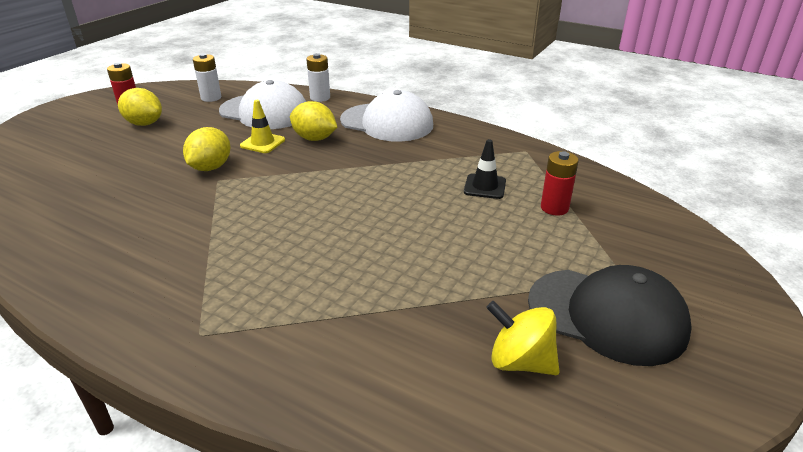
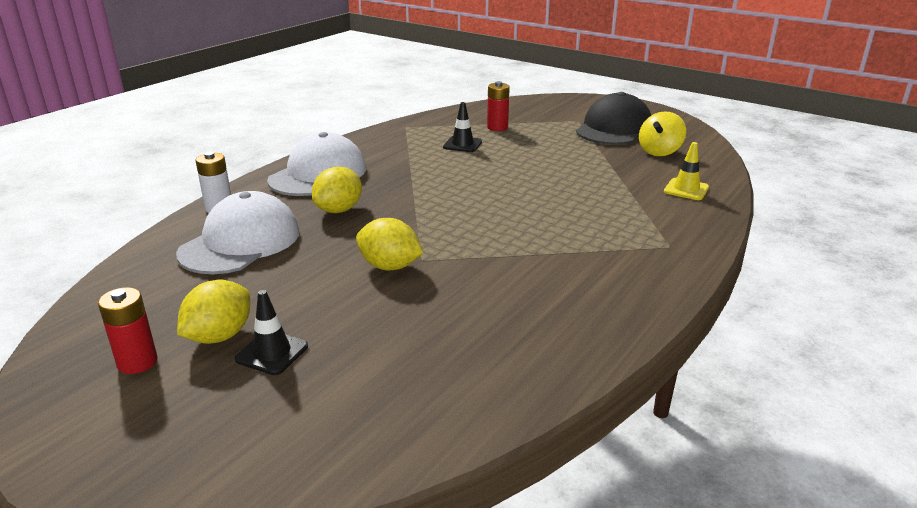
camera: 85 degrees left, 5 degrees down
white battery [193,53,221,102] -> none
yellow traffic cone [240,100,285,153] -> yellow traffic cone moved to [664,142,709,200]
none -> black traffic cone [235,290,308,375]

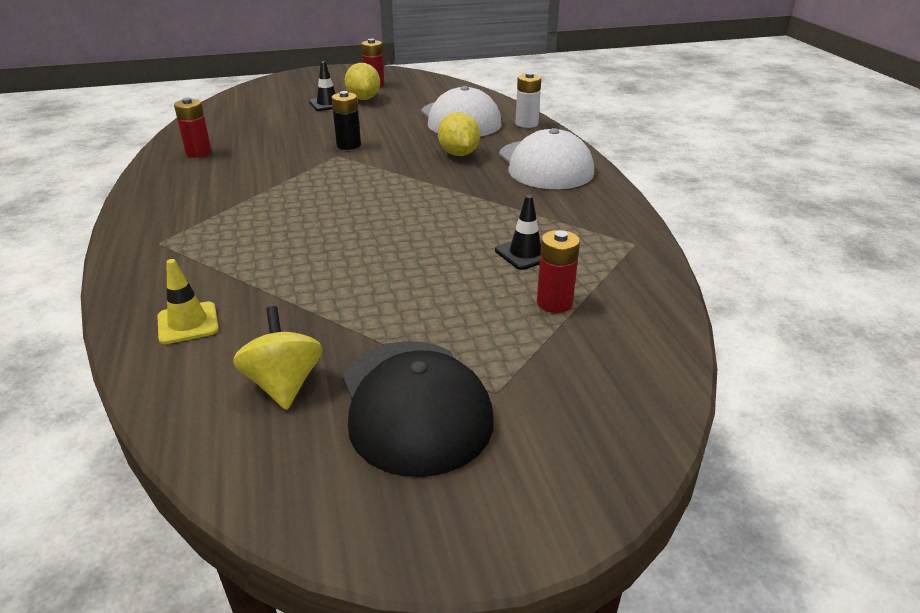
camera: 130 degrees right, 5 degrees up
yellow lemon [356,218,423,270] -> black battery [331,91,361,150]
none -> red battery [174,98,212,158]

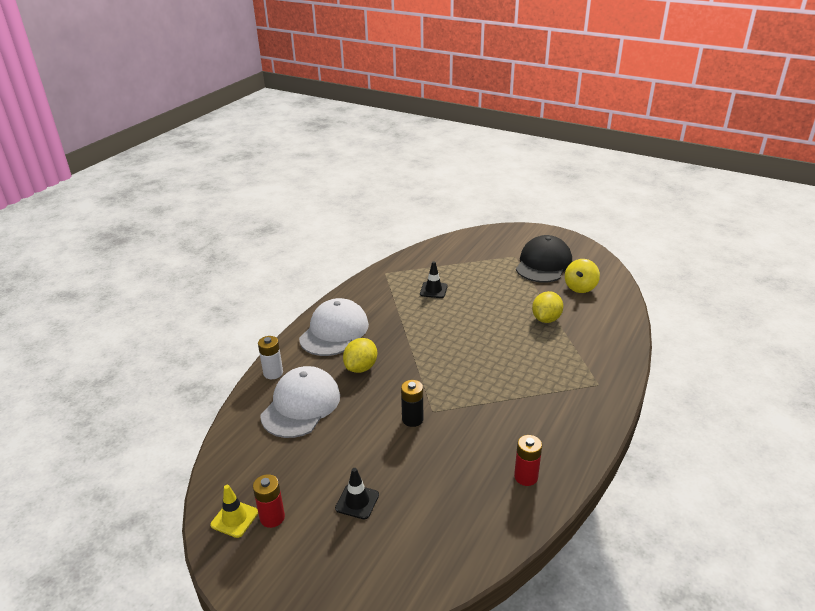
camera: 135 degrees left, 0 degrees up
yellow traffic cone [157,259,219,344] -> yellow traffic cone moved to [210,485,258,538]
yellow lemon [345,63,380,100] -> yellow lemon moved to [532,291,563,323]
red battery [537,230,580,313] -> none

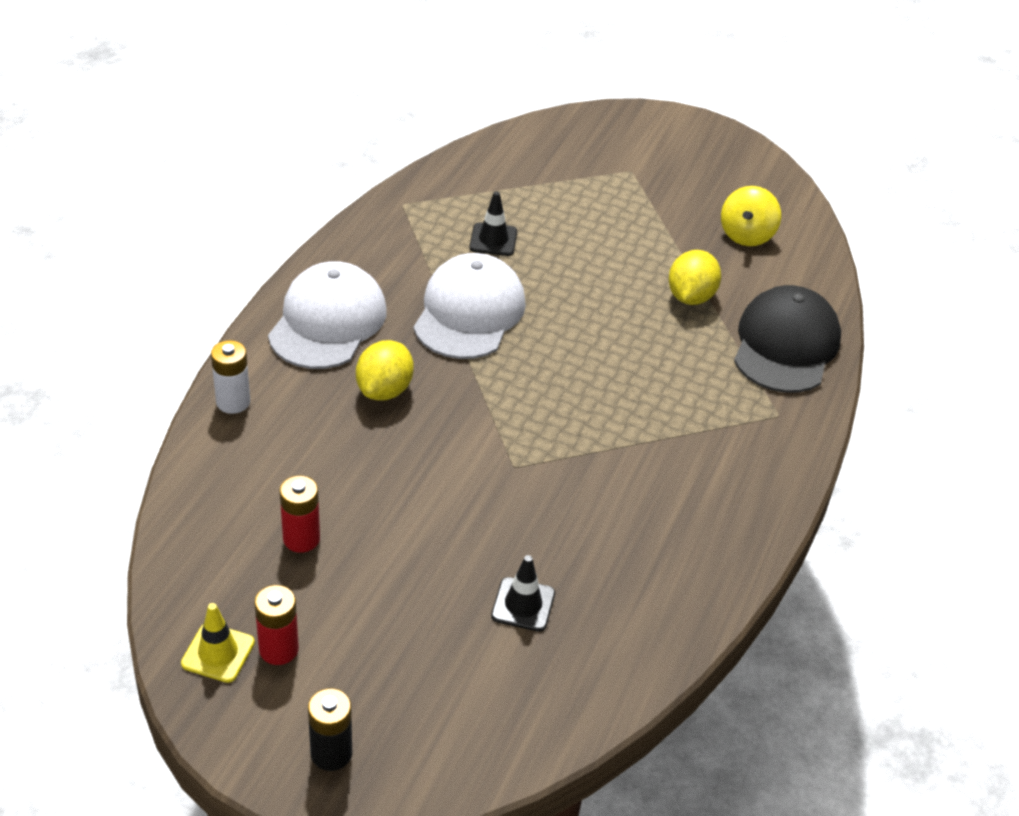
camera: 10 degrees left, 10 degrees up
white cap [260,366,340,438] -> white cap moved to [414,253,526,359]
black traffic cone [335,468,379,519] -> black traffic cone moved to [491,555,555,632]
black battery [401,380,423,427] -> black battery moved to [308,688,352,771]
red battery [514,435,542,486] -> red battery moved to [280,475,320,553]
black cap [516,235,572,282] -> black cap moved to [734,285,841,393]

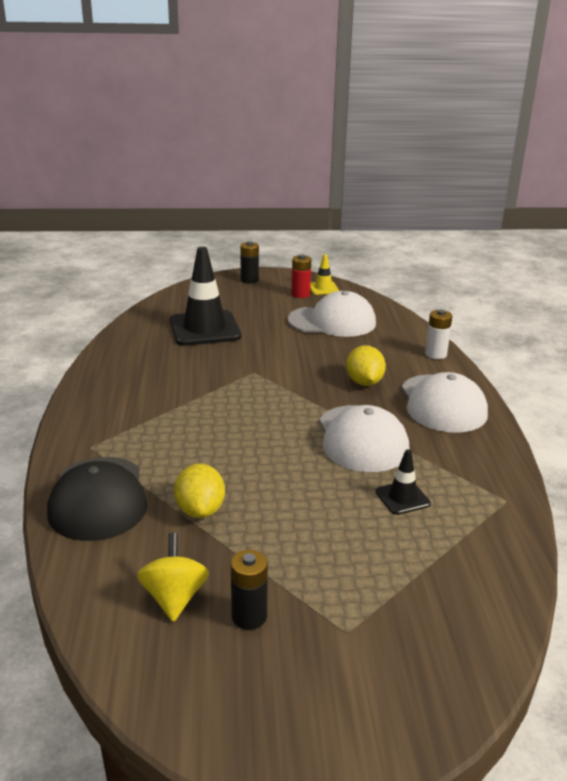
camera: 155 degrees right, 15 degrees down
red battery [280,475,320,553] -> white cap [288,291,376,337]
black traffic cone [491,555,555,632] -> black traffic cone [169,247,241,346], size x2.11
none -> black battery [231,550,268,630]

